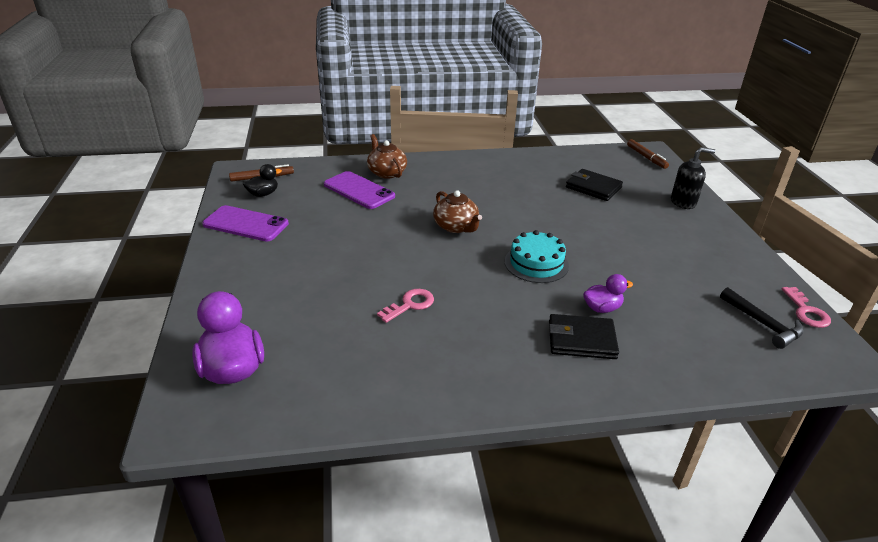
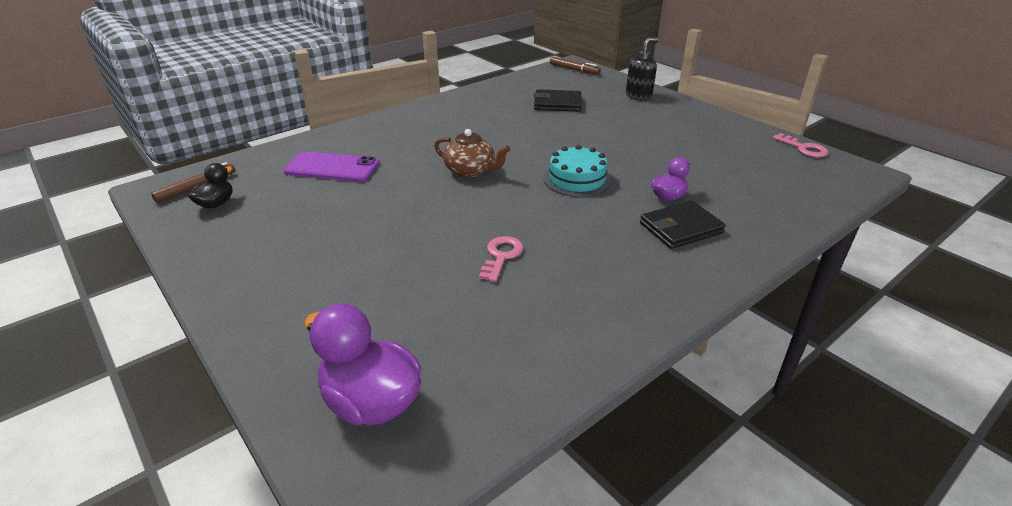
camera: 30 degrees left, 0 degrees up
purple phone [202,205,289,242] -> none
brown teapot [367,134,407,179] -> none
black hammer [720,287,804,349] -> none

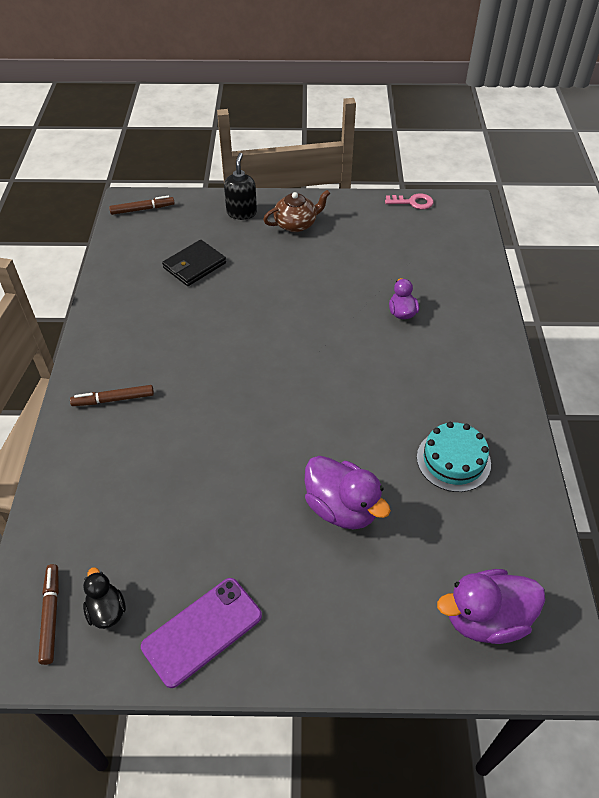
camera: 50 degrees left, 15 degrees up
purple phone [284,151,380,182] -> purple phone moved to [141,578,262,688]
brown teapot [434,129,510,178] -> brown teapot moved to [263,190,330,232]
pink key [479,236,524,282] -> none
turquoise cake [543,145,611,197] -> turquoise cake moved to [417,422,491,492]
black wallet [640,200,726,249] -> none
none -> brown marker [70,385,154,406]
none -> purple duck [304,456,391,529]

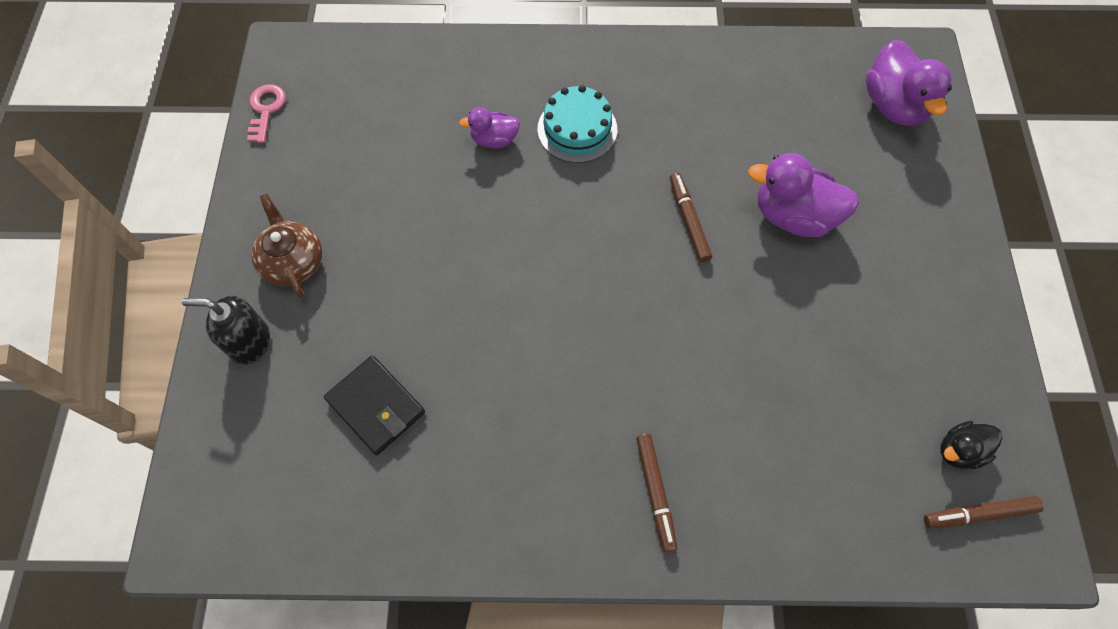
camera: 90 degrees left, 15 degrees up
brown marker [109,196,175,215] -> brown marker moved to [670,173,712,262]
purple phone [141,578,262,688] -> none
purple duck [304,456,391,529] -> purple duck turned 120 degrees counterclockwise [748,153,859,237]
turquoise cake [417,422,491,492] -> turquoise cake moved to [538,85,617,163]

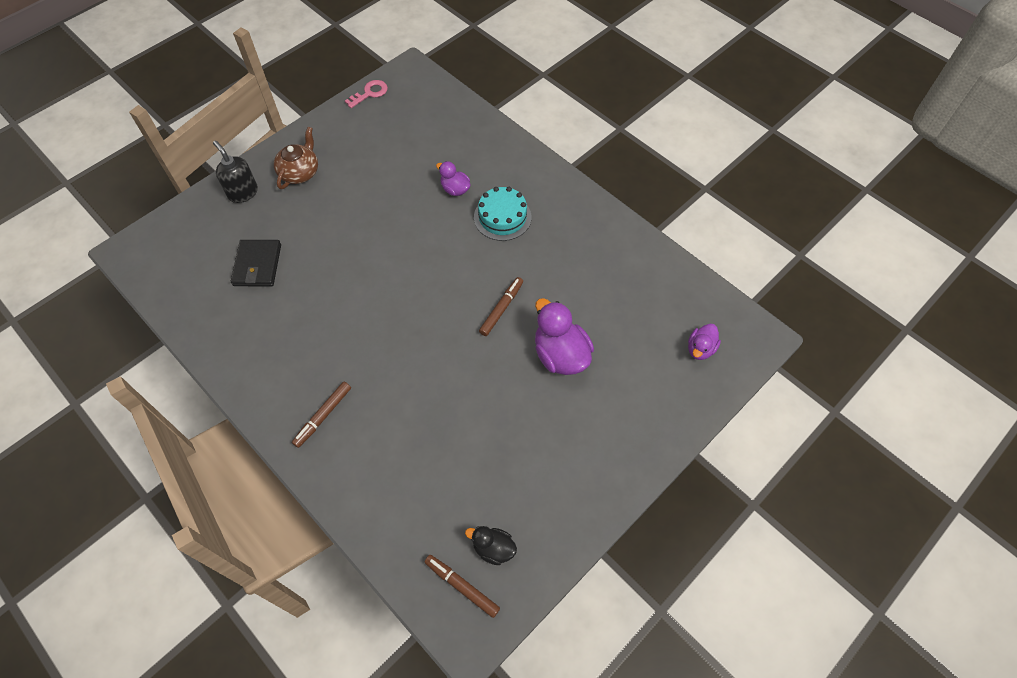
camera: 45 degrees right, 5 degrees down
purple duck [866,39,952,126] -> purple duck [688,324,721,360], size x0.56

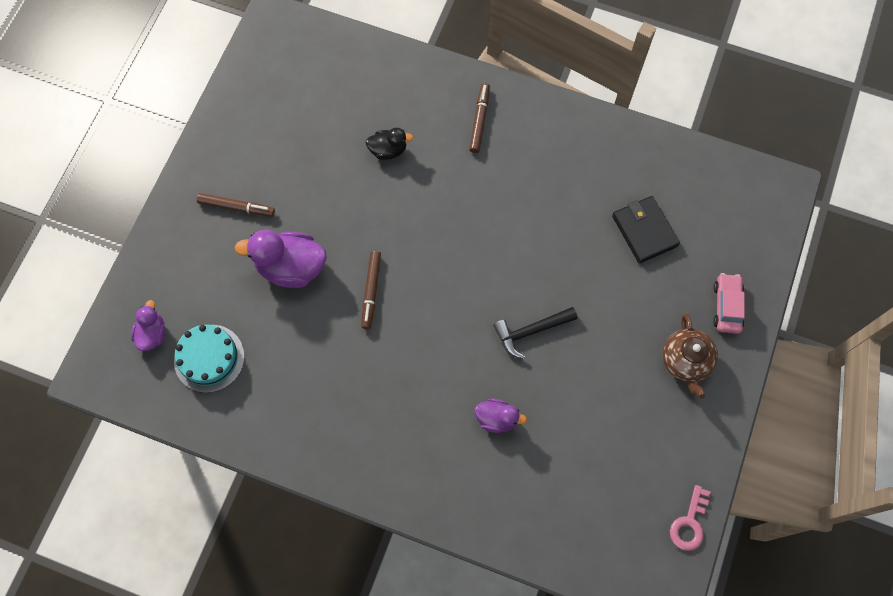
camera: 155 degrees right, 10 degrees up
black soap dispenser [213,141,258,203] -> pink car [713,273,745,334]
brown marker [424,555,500,618] -> brown marker moved to [197,193,275,217]
black duck [465,526,517,565] -> black duck moved to [365,128,413,160]
turquoise cake [474,187,531,241] -> turquoise cake moved to [174,325,245,393]
purple duck [535,298,594,375] -> purple duck turned 150 degrees clockwise [235,230,327,288]
none -> black hammer [493,307,577,359]

